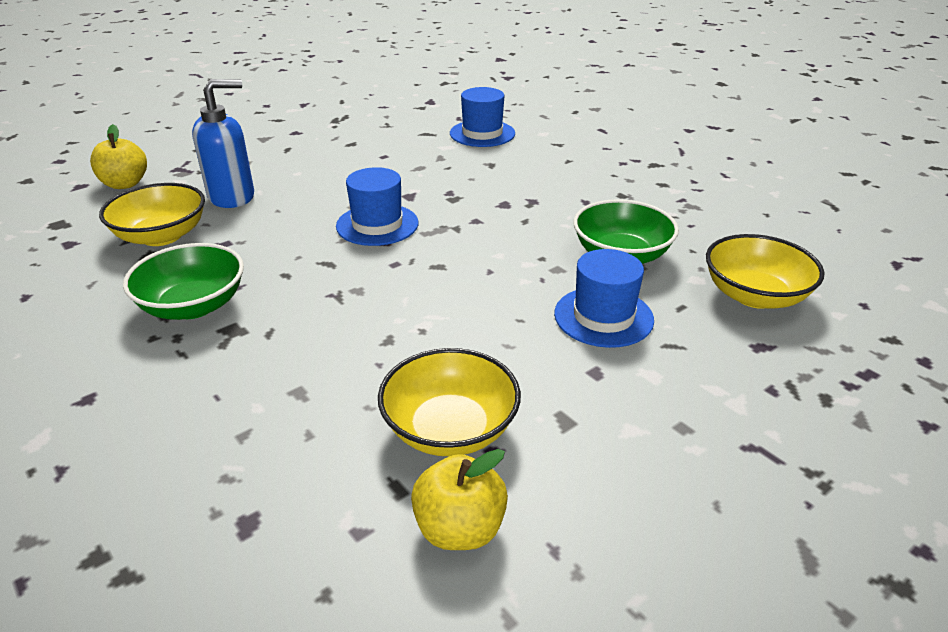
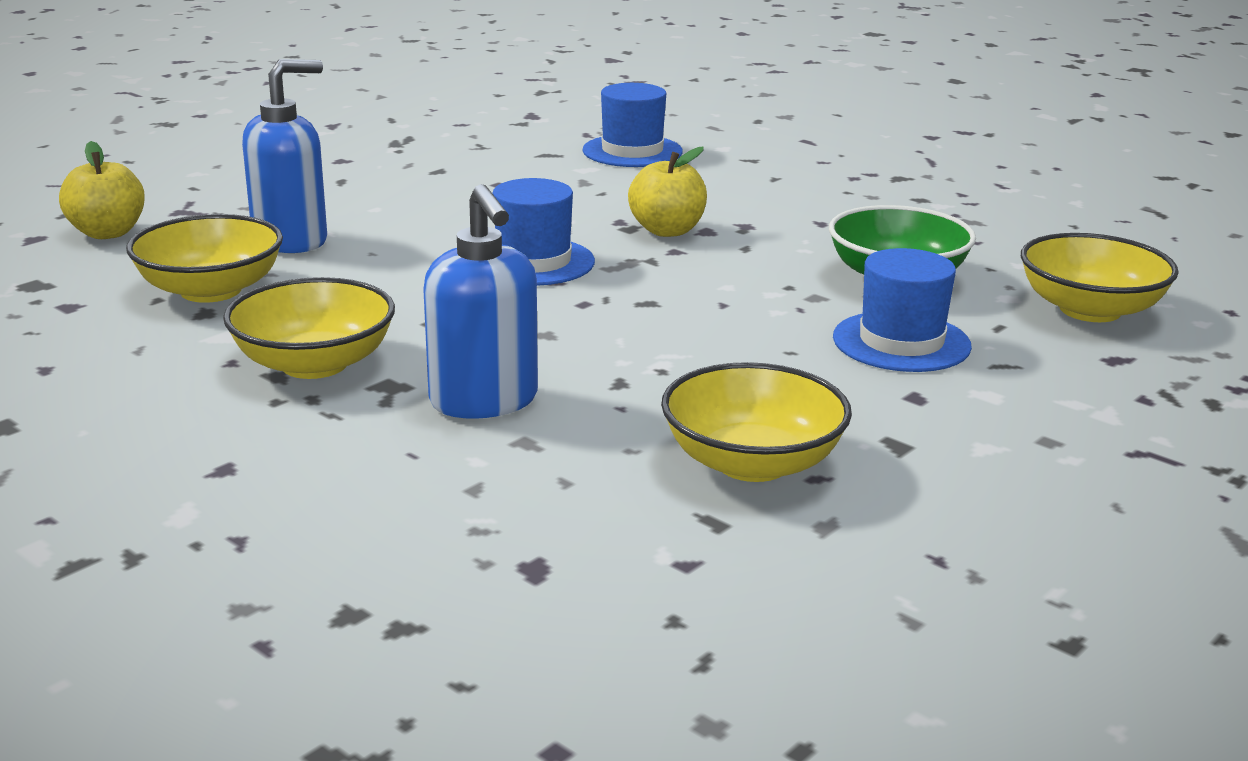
camera: 10 degrees left, 10 degrees down
green bowl [123,243,244,320] -> yellow bowl [223,277,395,379]
yellow apple [411,449,508,550] -> yellow apple moved to [628,147,707,237]
none -> blue soap dispenser [423,184,538,419]

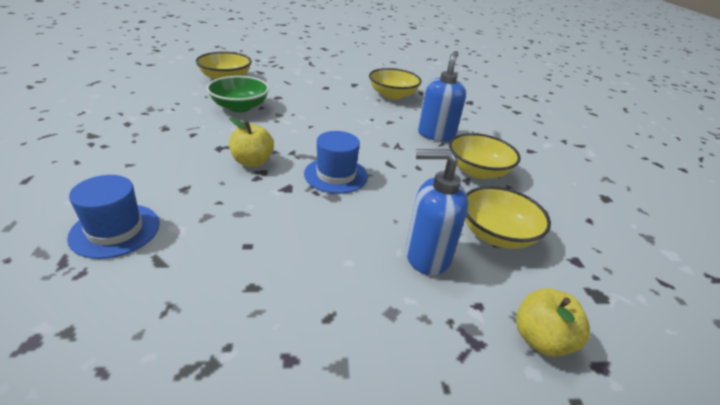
camera: 140 degrees left, 10 degrees up
blue hat [833,248,972,372] -> none

